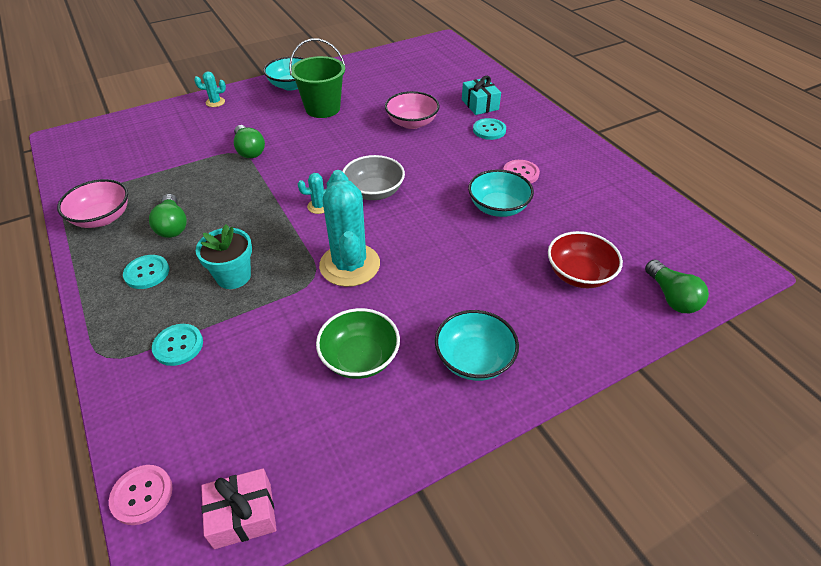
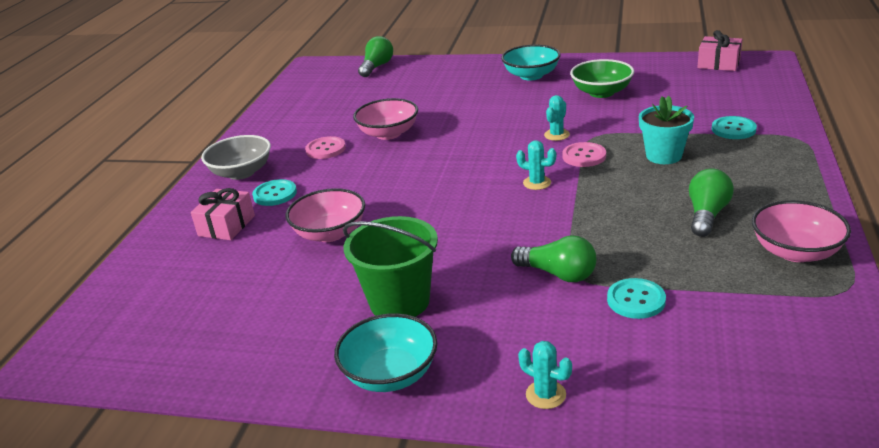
camera: 135 degrees left, 15 degrees down
pink button [109,465,173,525] -> pink button moved to [562,142,606,167]
turquoise button [123,255,169,289] -> turquoise button moved to [607,278,666,319]
green light bulb [234,125,265,158] -> green light bulb turned 105 degrees clockwise [511,235,596,282]
turquoise cactus [319,170,380,287] -> turquoise cactus [544,95,570,141], size x0.43
grey bowl [342,155,405,200] -> grey bowl moved to [201,135,271,180]
turquoise gift [462,76,501,115] -> pink gift [191,188,255,240]
turquoise bowl [468,169,534,217] -> pink bowl [353,98,418,140]
red bowl [548,231,623,288] -> none

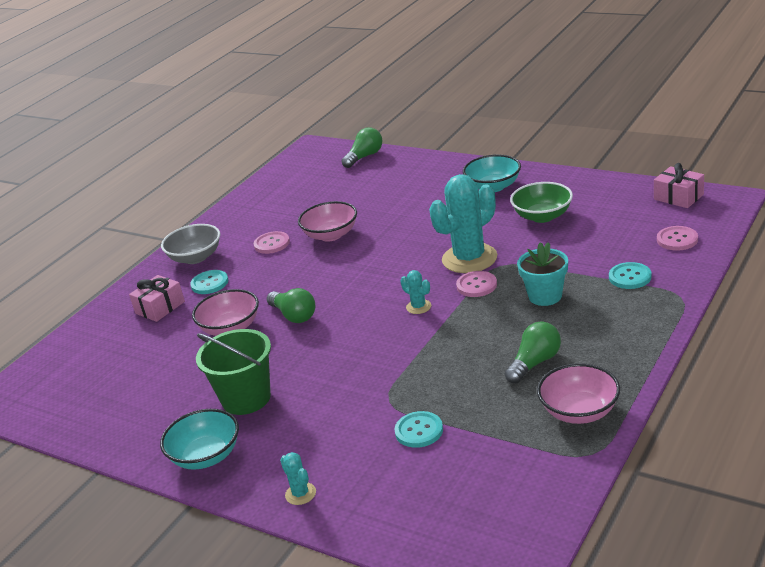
camera: 20 degrees right, 0 degrees up
green light bulb [511,235,596,282] -> green light bulb moved to [267,288,315,323]
turquoise cactus [544,95,570,141] -> turquoise cactus [429,174,497,273], size x2.31
none -> pink button [657,226,698,251]

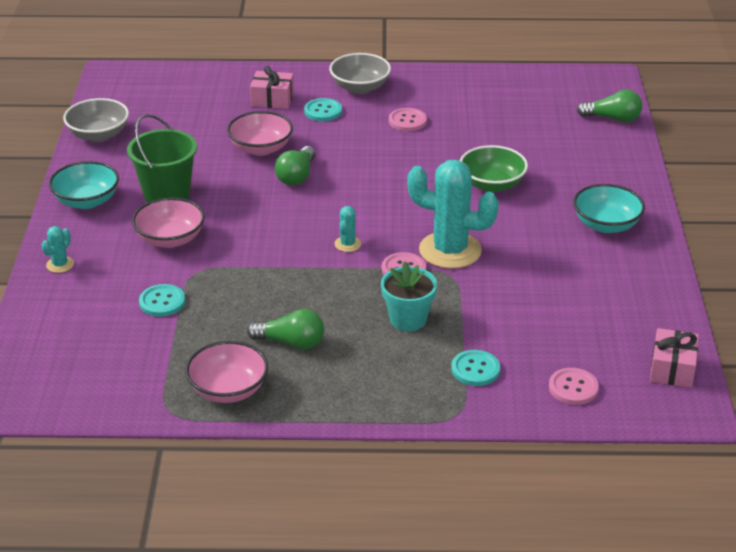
camera: 55 degrees right, 5 degrees up
pink bowl [298,201,357,242] -> pink bowl moved to [132,198,205,248]
green bowl [510,182,573,223] -> green bowl moved to [460,145,528,192]
none -> grey bowl [63,98,129,142]

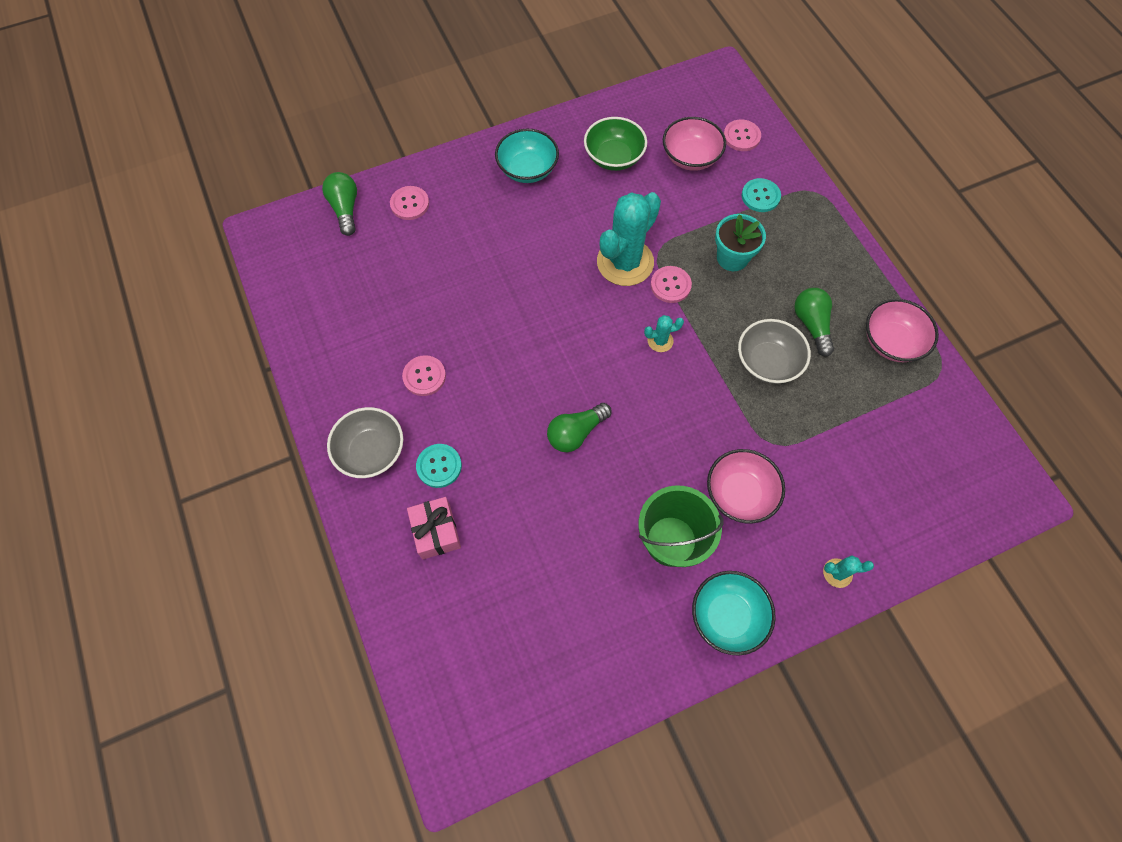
camera: 115 degrees left, 30 degrees up
grey bowl [63,98,129,142] -> grey bowl moved to [738,319,811,384]
turquoise button [139,284,185,317] -> none
pink bowl [227,111,293,156] -> pink bowl moved to [663,117,726,171]
green light bulb [275,146,316,186] -> green light bulb turned 150 degrees clockwise [547,403,612,452]
turquoise cactus [407,160,499,269] -> turquoise cactus turned 45 degrees clockwise [597,192,661,286]
green bowl [460,145,528,192] -> green bowl moved to [584,117,647,171]
pink gift [650,328,699,388] -> none
none -> pink button [390,186,429,220]

